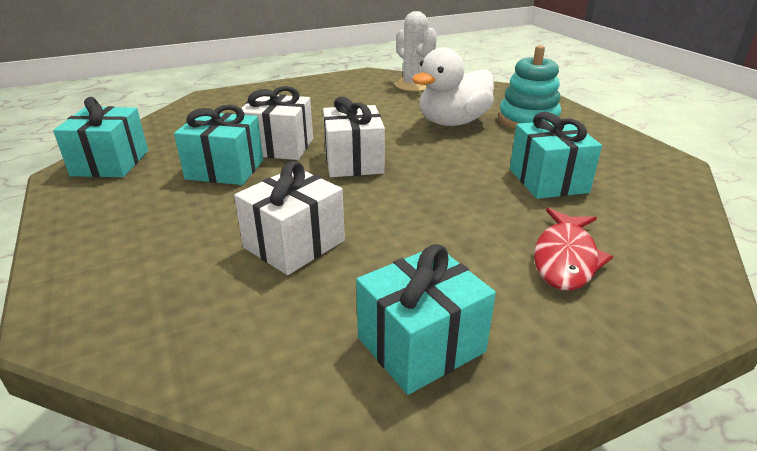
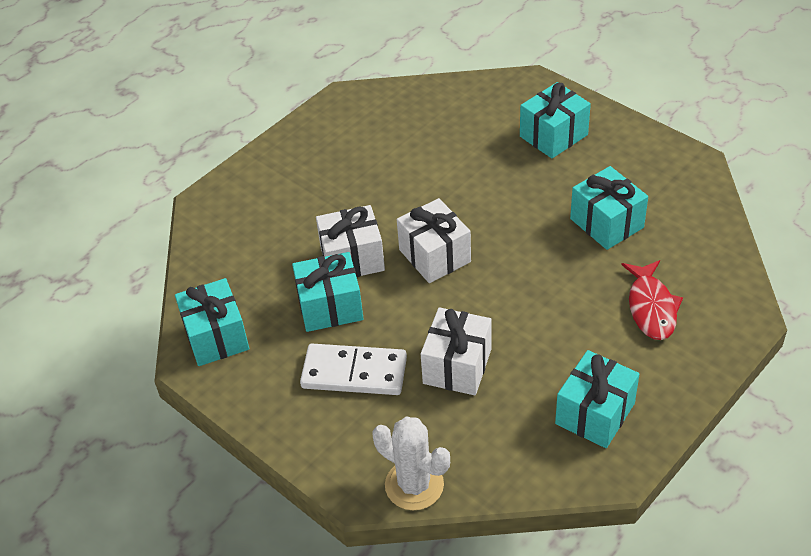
camera: 20 degrees left, 15 degrees up
white cactus [395,11,437,91] -> white cactus moved to [372,417,450,510]
white duck [412,47,494,126] -> none
turquoise stacking toy [498,45,561,129] -> turquoise gift [520,82,591,158]
none -> white domino [300,344,407,395]

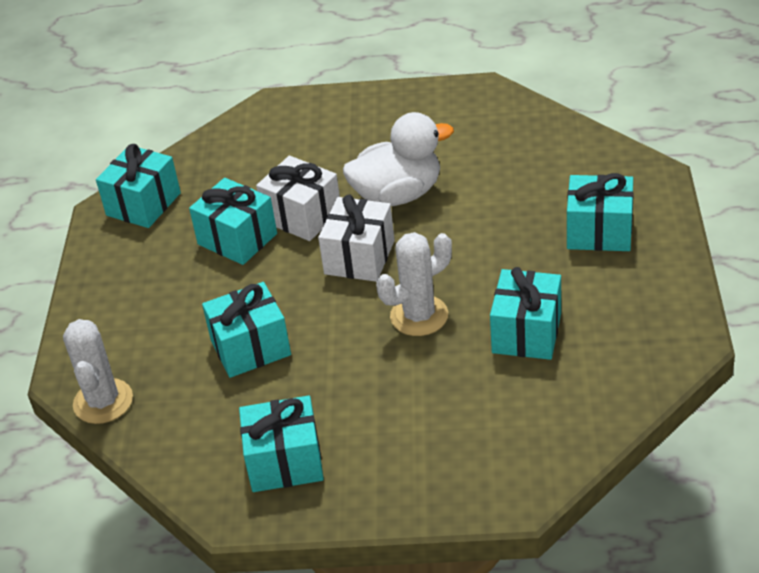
camera: 50 degrees right, 5 degrees down
white domino [300,344,407,395] -> none
white gift [421,307,492,395] -> turquoise gift [202,282,291,378]
red fish [621,260,683,340] -> none
none -> white duck [343,112,454,206]
none -> white cactus [376,232,452,336]

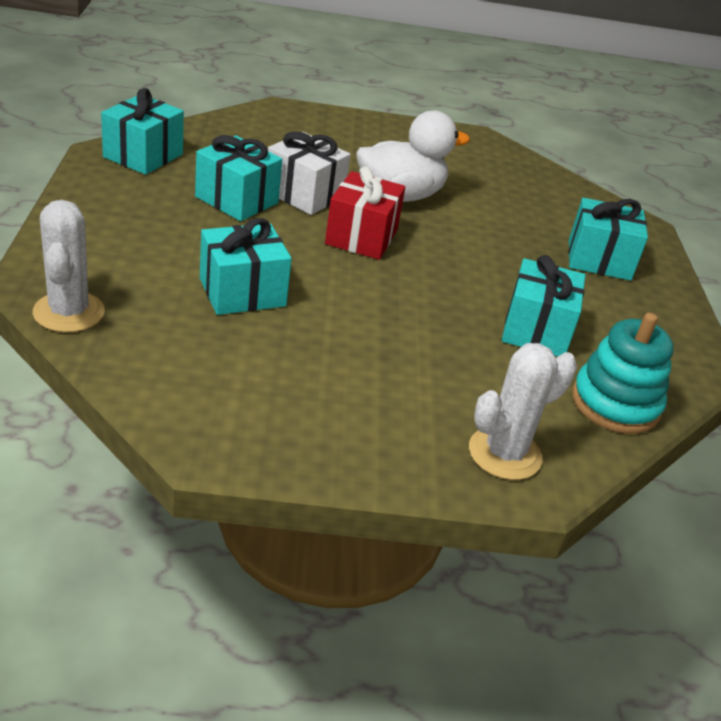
camera: 10 degrees left, 5 degrees down
turquoise gift [239,396,324,492] -> none
white gift [318,195,395,282] -> red gift [325,166,405,260]
white cactus [376,232,452,336] -> white cactus moved to [469,343,577,480]
none -> turquoise stacking toy [572,313,674,434]

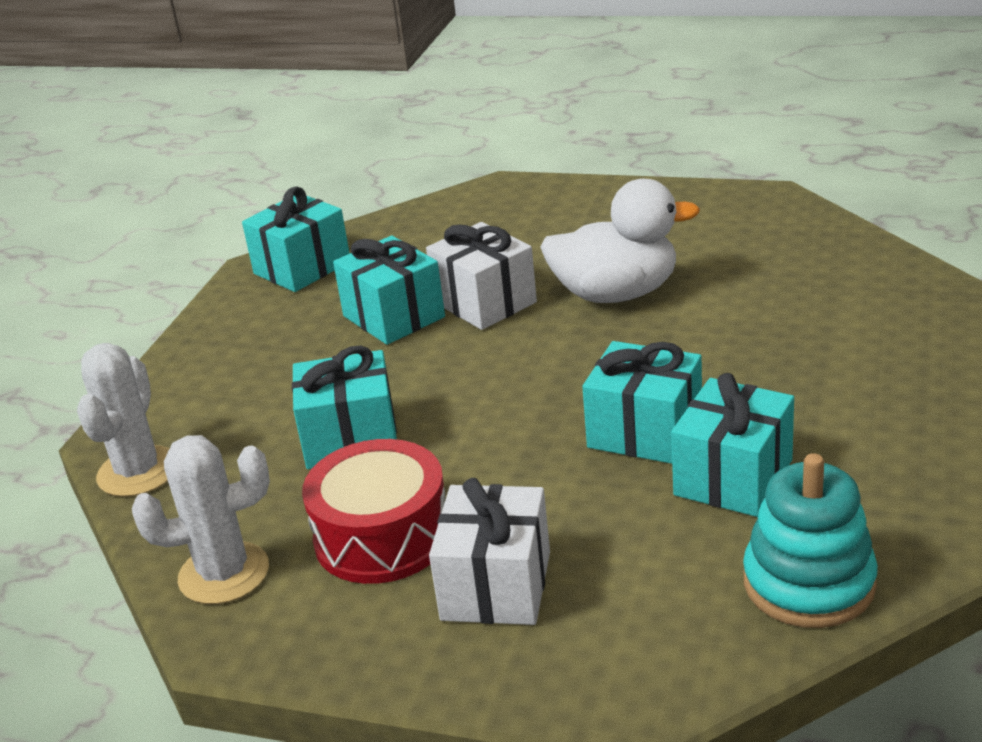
camera: 25 degrees right, 5 degrees down
red gift [325,166,405,260] -> none
white cactus [469,343,577,480] -> white cactus moved to [132,435,270,604]
turquoise gift [568,198,648,281] -> turquoise gift moved to [582,341,702,464]
none -> red drum [302,439,445,584]
none -> white gift [429,478,550,625]

